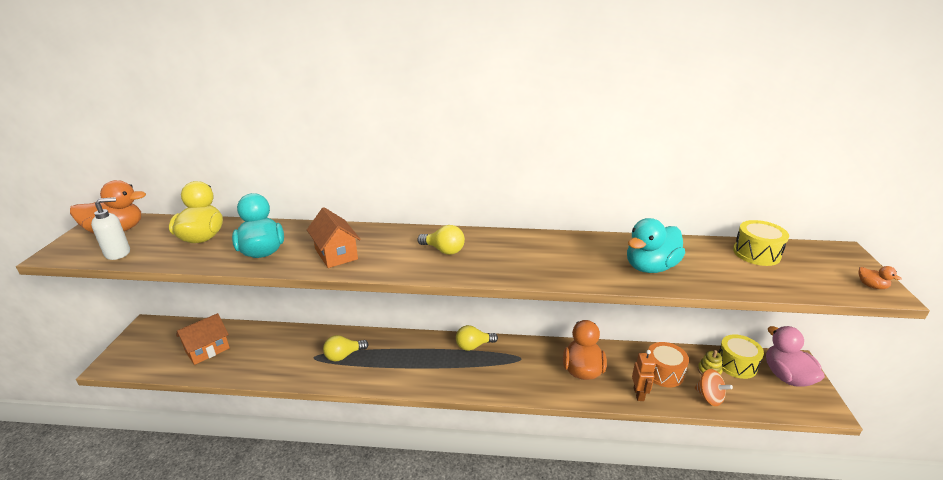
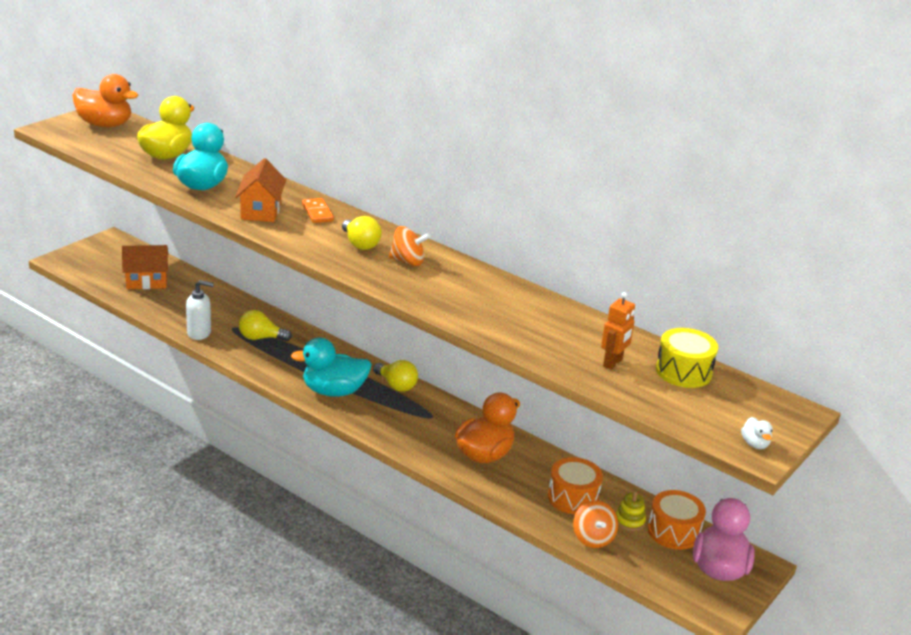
camera: 30 degrees right, 0 degrees up
white soap dispenser [91,197,130,260] -> white soap dispenser moved to [186,280,214,340]
yellow light bulb [456,325,498,351] -> yellow light bulb turned 150 degrees counterclockwise [373,360,418,392]
turquoise duck [627,218,685,273] -> turquoise duck moved to [291,338,372,397]
orange robot [632,350,656,401] -> orange robot moved to [601,292,635,369]
yellow drum [718,334,764,379] -> orange drum [648,490,706,550]
orange duck [859,266,902,289] -> white duck [741,417,773,449]
none -> orange domino [302,198,334,223]
none -> orange spinning top [389,226,430,266]

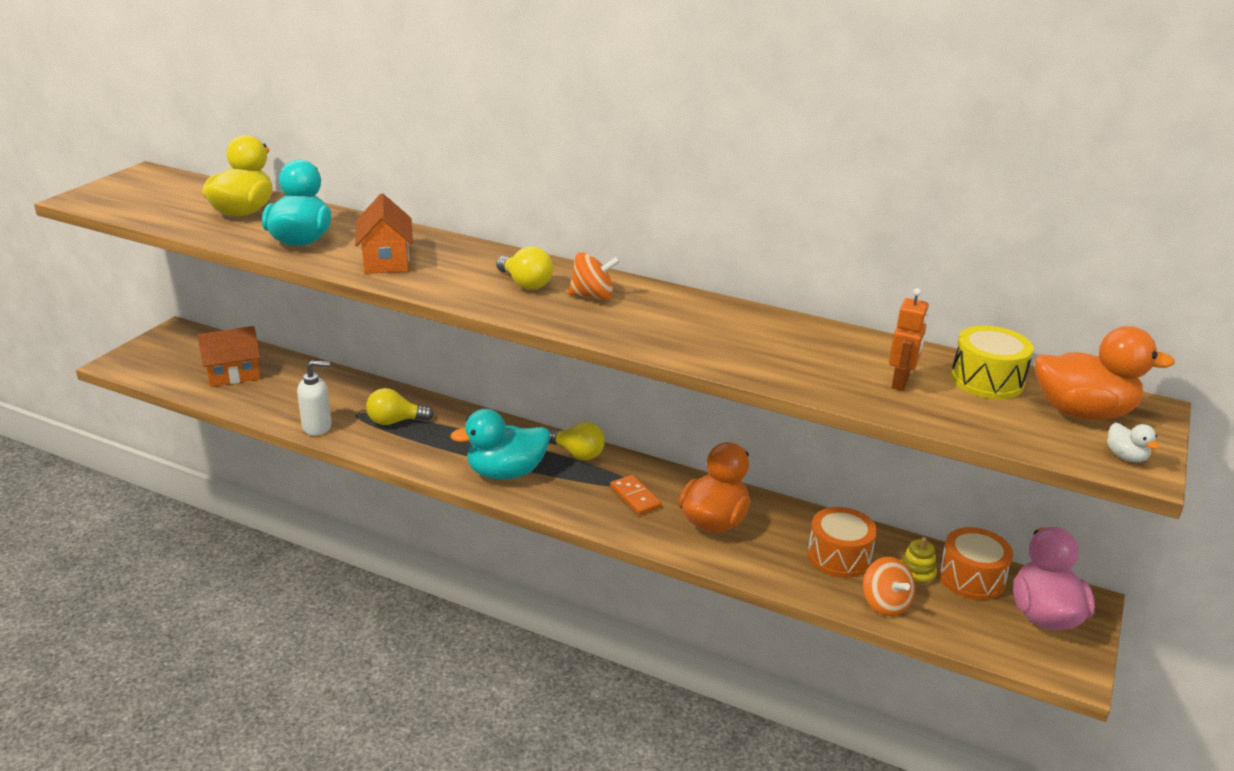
camera: 10 degrees left, 0 degrees up
orange duck [72,74,138,127] -> orange duck moved to [1035,326,1175,420]
orange domino [302,198,334,223] -> orange domino moved to [610,475,662,515]

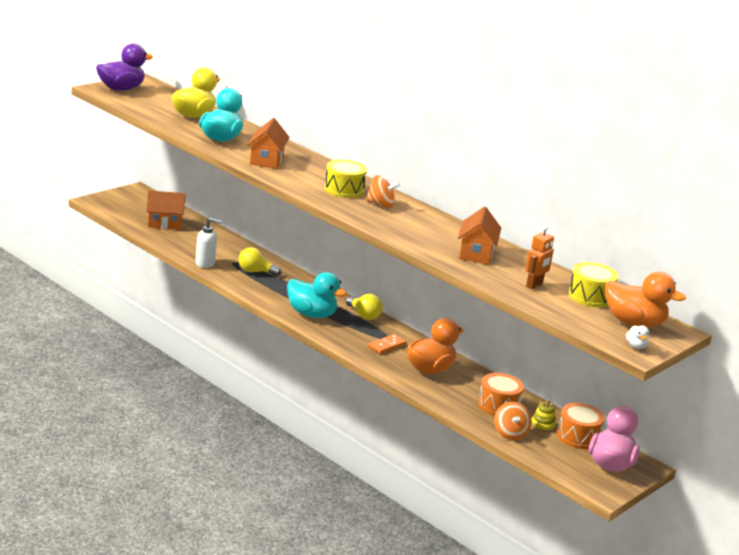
camera: 15 degrees right, 5 degrees down
turquoise duck [450,409,550,479] -> turquoise duck turned 150 degrees counterclockwise [287,272,347,318]
yellow light bulb [496,246,553,290] -> yellow drum [324,160,367,198]
orange domino [610,475,662,515] -> orange domino turned 60 degrees clockwise [368,334,407,354]
none -> purple duck [96,43,153,91]
none -> orange house [458,207,501,264]

